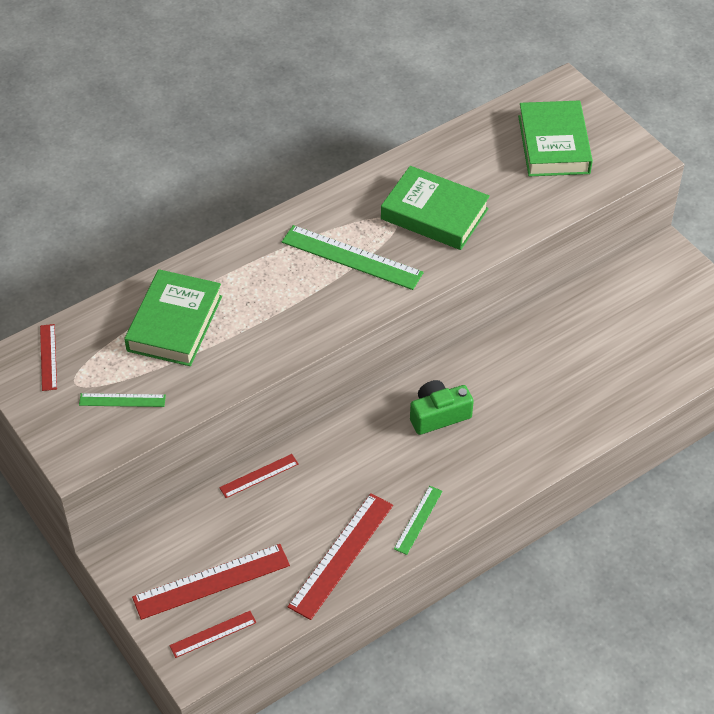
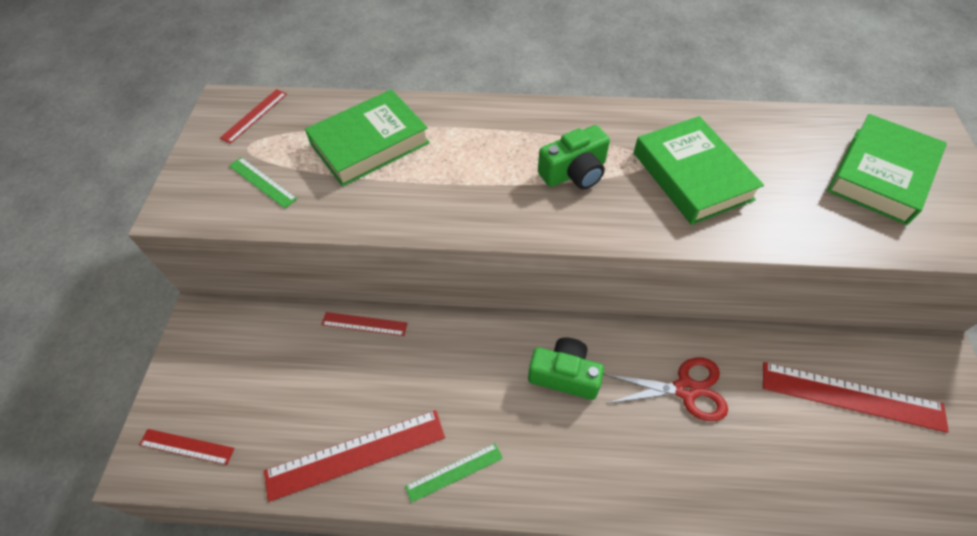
camera: 40 degrees right, 5 degrees up
red ruler [132,544,290,620] -> red ruler moved to [763,362,949,433]
green ruler [282,225,424,290] -> green camera [538,125,610,189]
none -> red scissors [603,358,728,421]

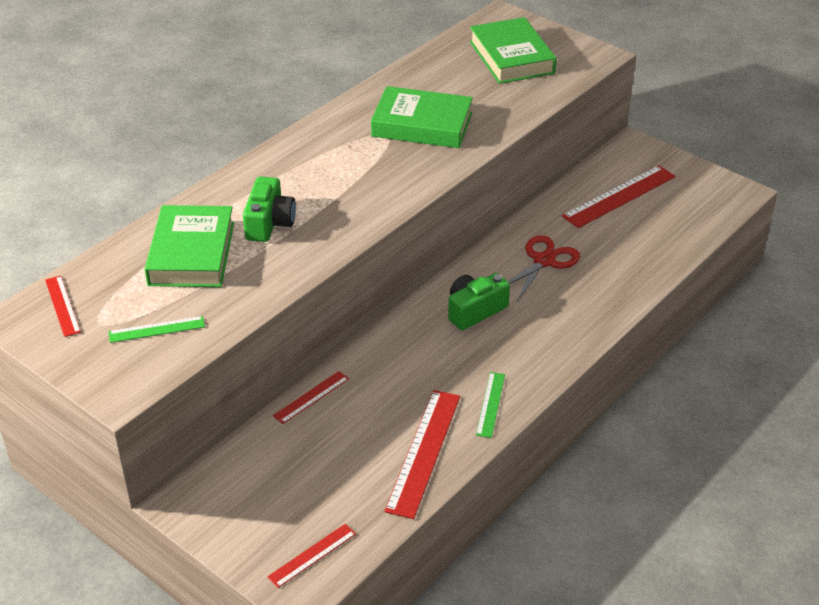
camera: 55 degrees left, 15 degrees down
green camera [538,125,610,189] -> green camera moved to [243,177,296,242]

